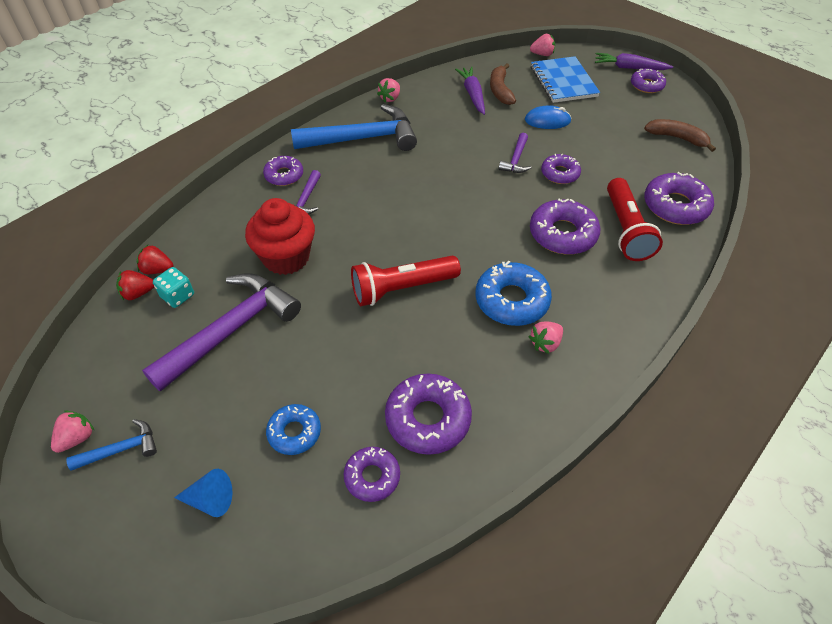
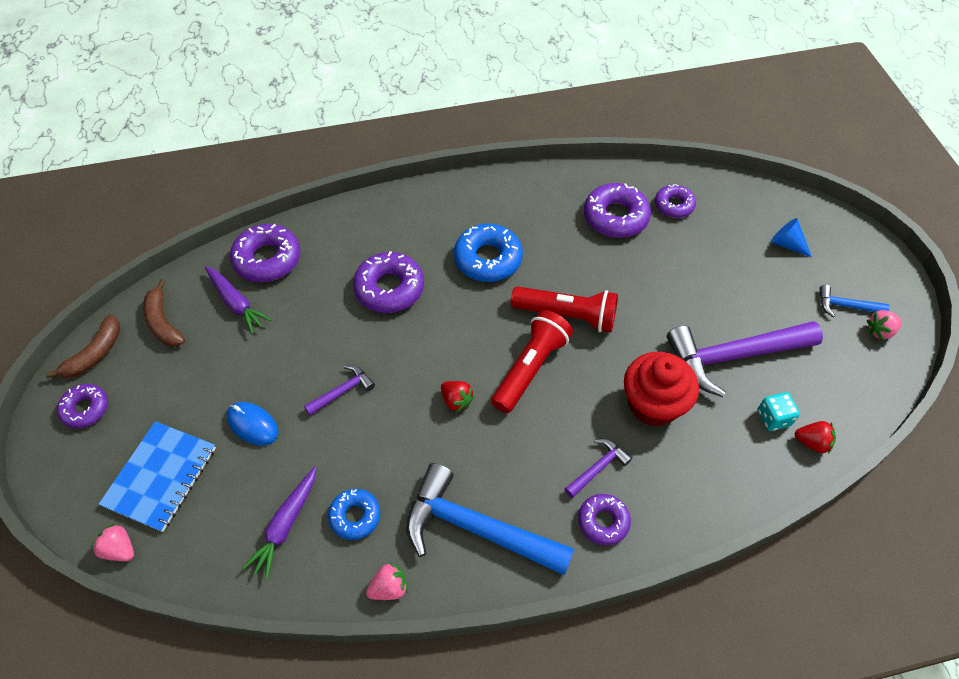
camera: 145 degrees left, 5 degrees up
red strawberry [137,245,173,274] -> red strawberry moved to [441,381,475,413]
blue donut [266,404,321,455] -> blue donut moved to [328,489,380,540]
brown banana [490,63,516,105] -> brown banana moved to [45,314,120,378]
pink strawberry [528,321,563,354] -> none
purple donut [541,153,581,184] -> none
purple carrot [595,53,673,70] -> purple carrot moved to [205,266,272,334]
red flashlight [607,178,663,261] -> red flashlight moved to [491,310,573,413]

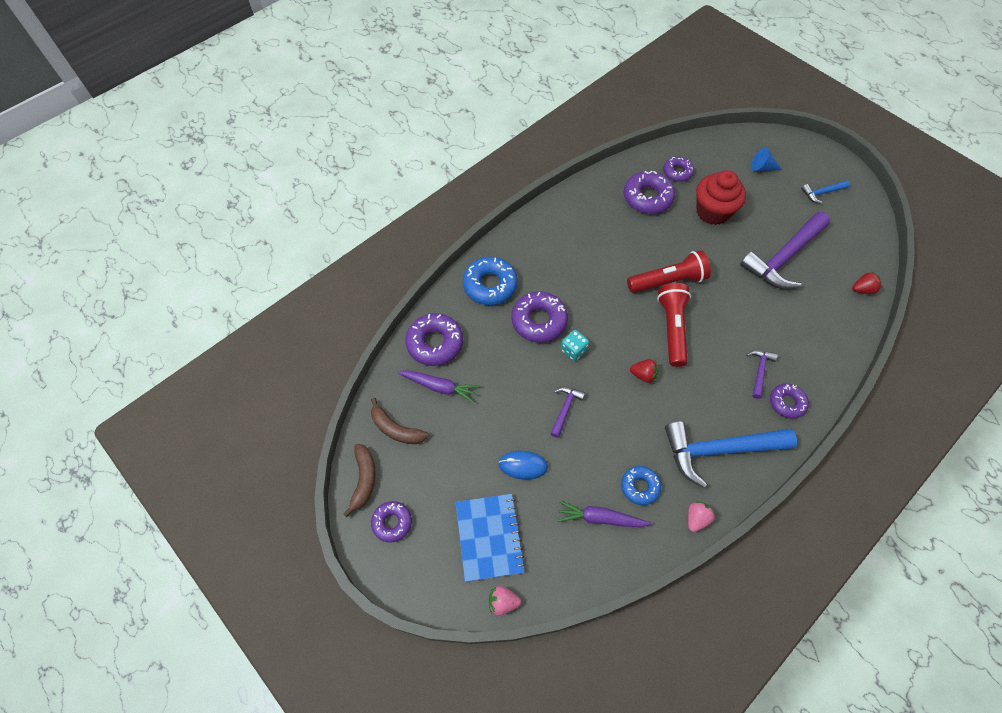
camera: 30 degrees left, 5 degrees up
purple carrot [242,467,317,579] -> purple carrot turned 105 degrees clockwise [557,500,651,527]
blue donut [454,224,523,282] -> blue donut moved to [463,257,518,305]
red cupcake [624,352,699,427] -> red cupcake moved to [696,170,746,225]
turquoise dice [757,392,800,431] -> turquoise dice moved to [561,330,589,361]
pink strawberry [867,310,902,340] -> none

